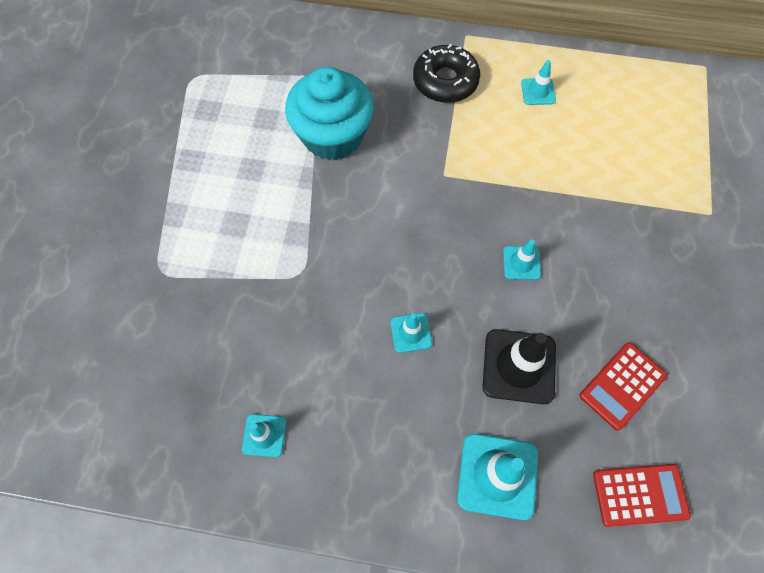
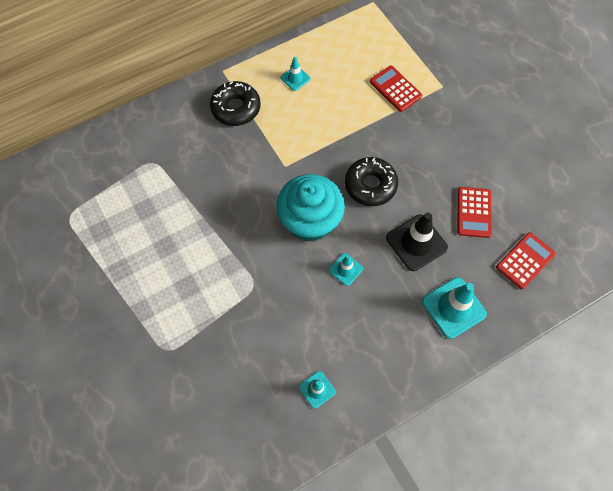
camera: 40 degrees left, 0 degrees up
turquoise cupcake [285,67,374,160] -> turquoise cupcake moved to [276,174,345,242]
turquoise traffic cone [503,239,541,280] -> black donut [345,157,398,206]
none -> red calculator [370,66,422,112]

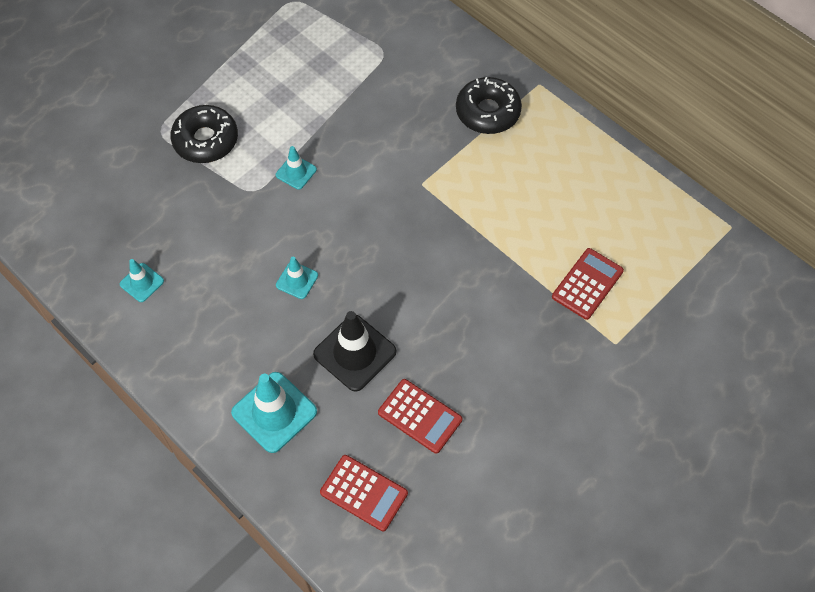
camera: 75 degrees right, 5 degrees down
turquoise cupcake [276,174,345,242] -> none
turquoise traffic cone [281,57,310,91] -> turquoise traffic cone moved to [276,146,317,190]
black donut [345,157,398,206] -> black donut moved to [170,105,238,163]
red calculator [457,187,492,238] -> red calculator turned 135 degrees counterclockwise [378,379,462,454]

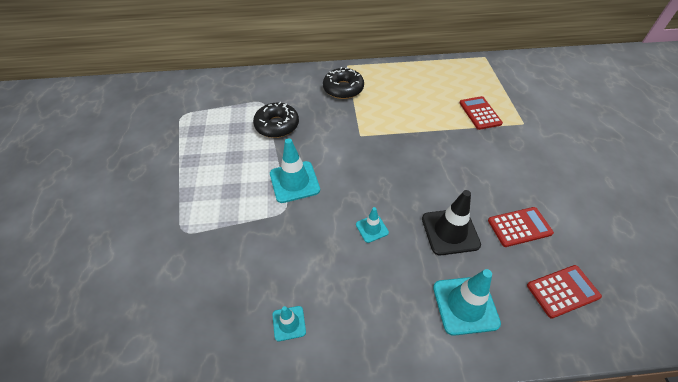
camera: 50 degrees left, 10 degrees down
black donut [170,105,238,163] -> black donut moved to [253,102,299,138]
turquoise traffic cone [276,146,317,190] -> turquoise traffic cone [270,138,320,203], size x1.83

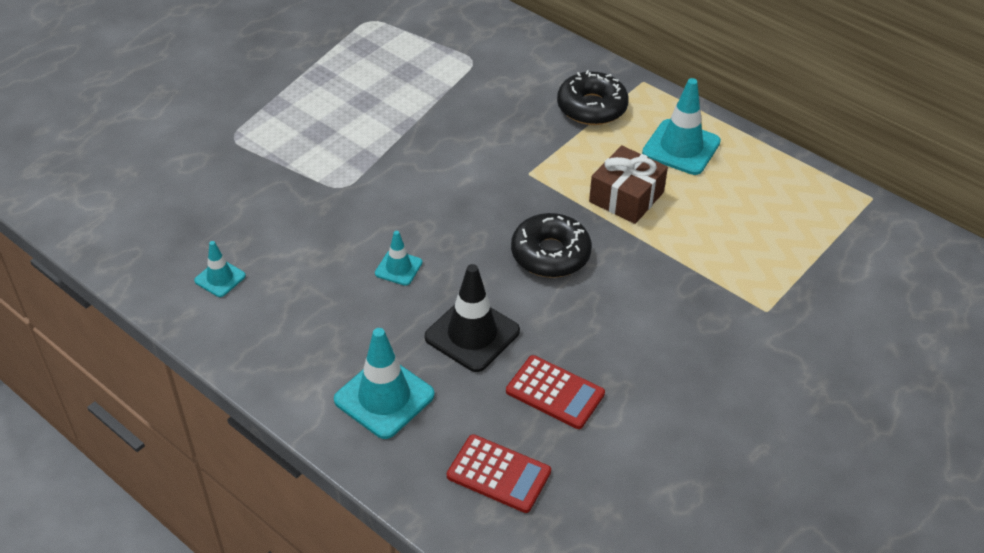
camera: 45 degrees right, 5 degrees down
black donut [253,102,299,138] -> black donut moved to [511,213,592,278]
turquoise traffic cone [270,138,320,203] -> turquoise traffic cone moved to [642,78,721,175]
red calculator [460,96,503,130] -> none
none -> brown gift [589,145,668,224]

